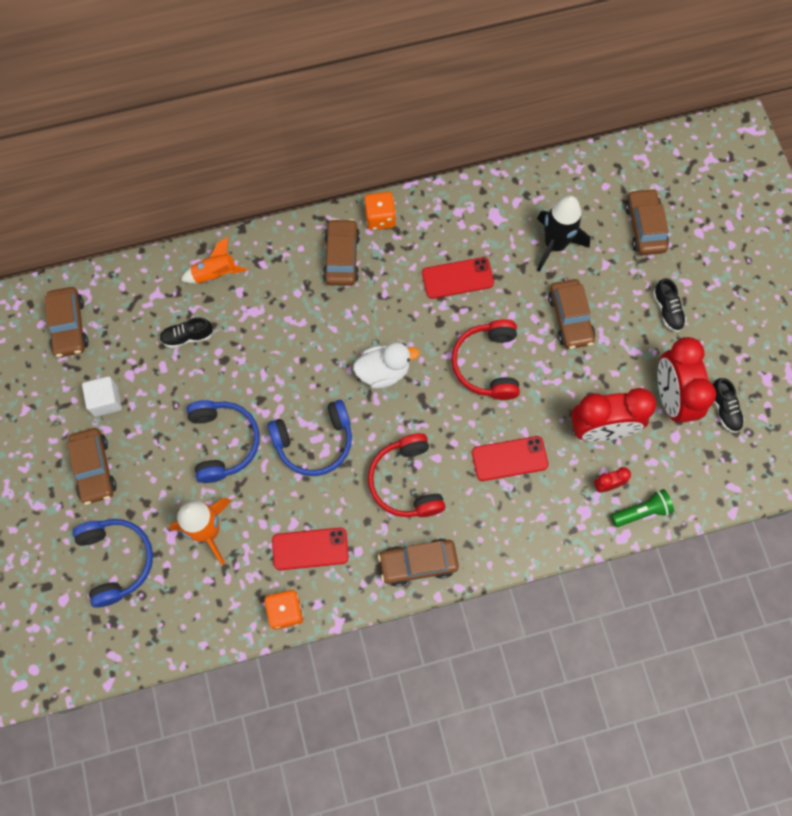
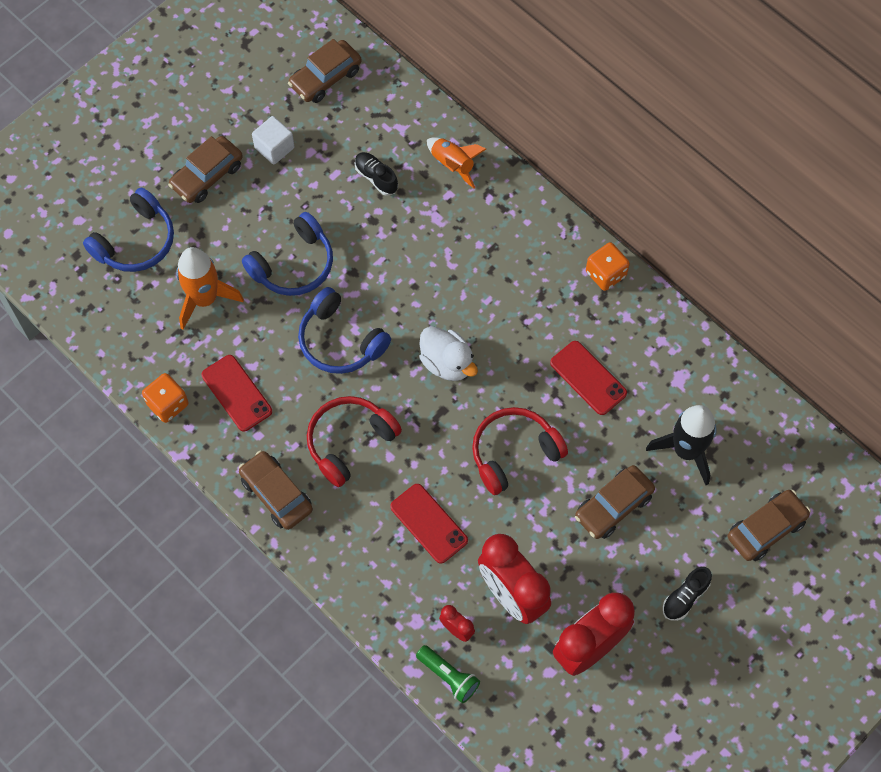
camera: 60 degrees right, 5 degrees down
brown car [323,219,360,286] -> none
black shoe [713,378,745,433] -> none

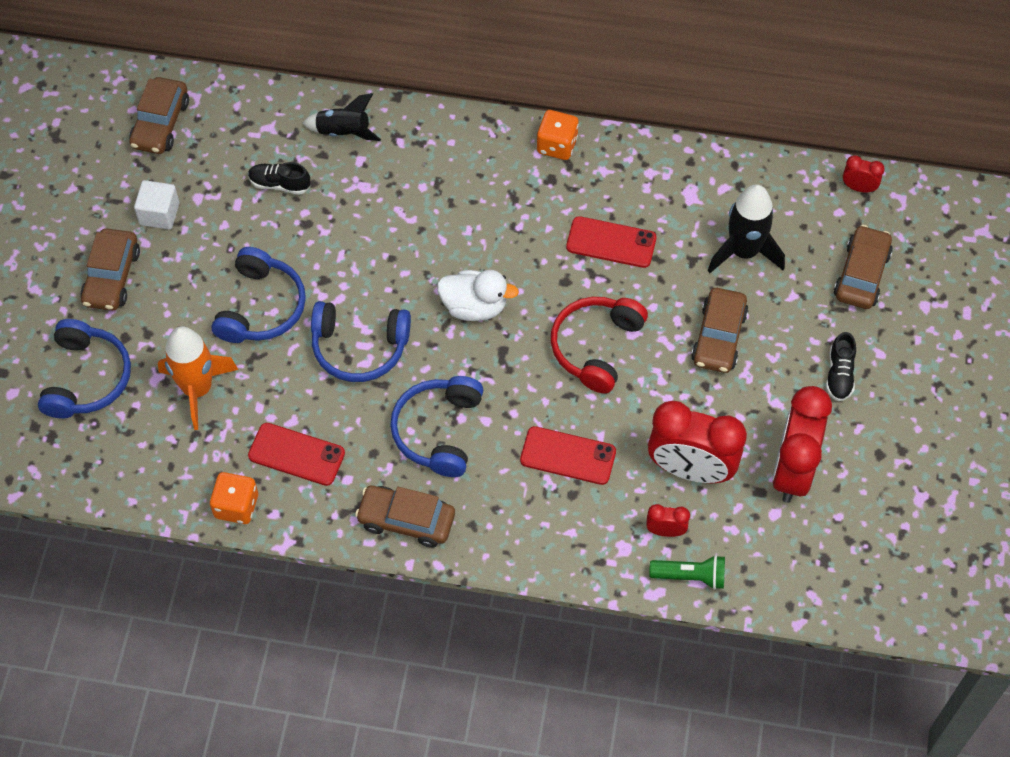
camera: 35 degrees left, 5 degrees down
red headphones [307,396,402,487] -> blue headphones [390,376,483,477]
orange rocket [427,137,486,188] -> black rocket [302,93,381,141]
none -> red clock [843,155,885,193]

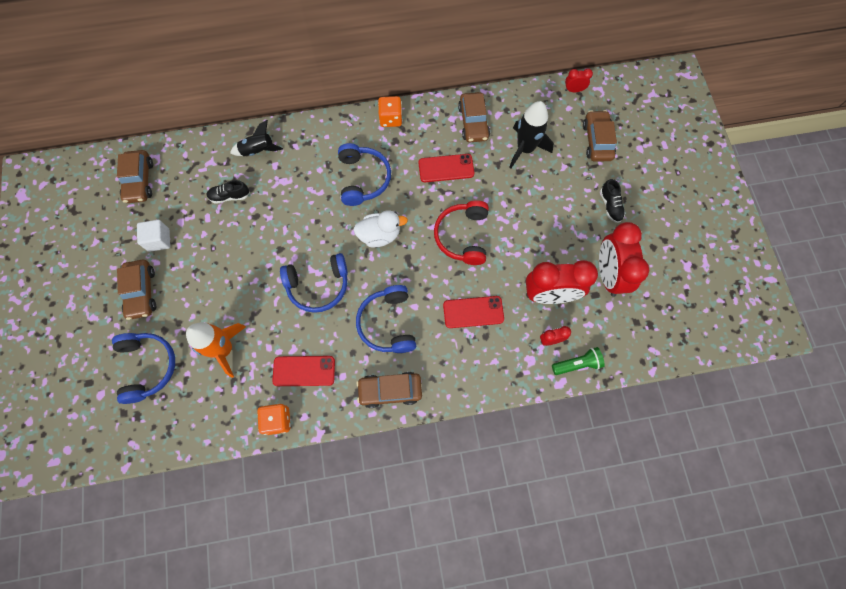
camera: 20 degrees left, 10 degrees up
blue headphones [212,247,306,343] -> blue headphones moved to [338,143,391,206]
brown car [691,288,749,373] -> brown car moved to [458,92,490,142]

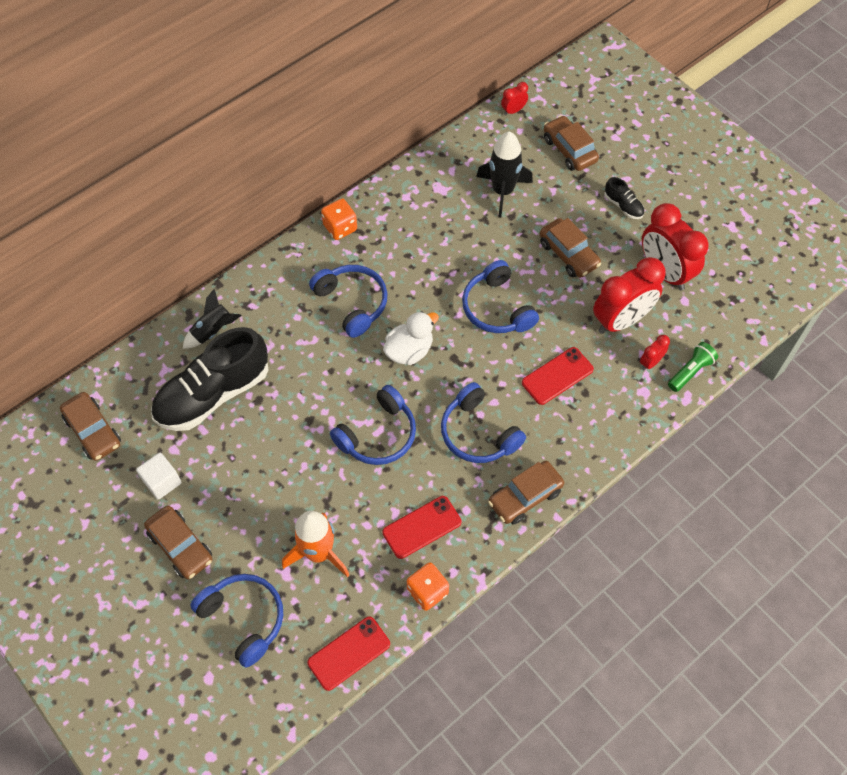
camera: 30 degrees left, 10 degrees down
black shoe [207,180,249,204] -> black shoe [151,327,269,431], size x2.40
red phone [418,154,474,182] -> red phone moved to [308,617,390,691]
red headphones [434,200,489,265] -> blue headphones [462,260,539,333]
brown car [458,92,490,142] -> brown car moved to [540,218,601,278]

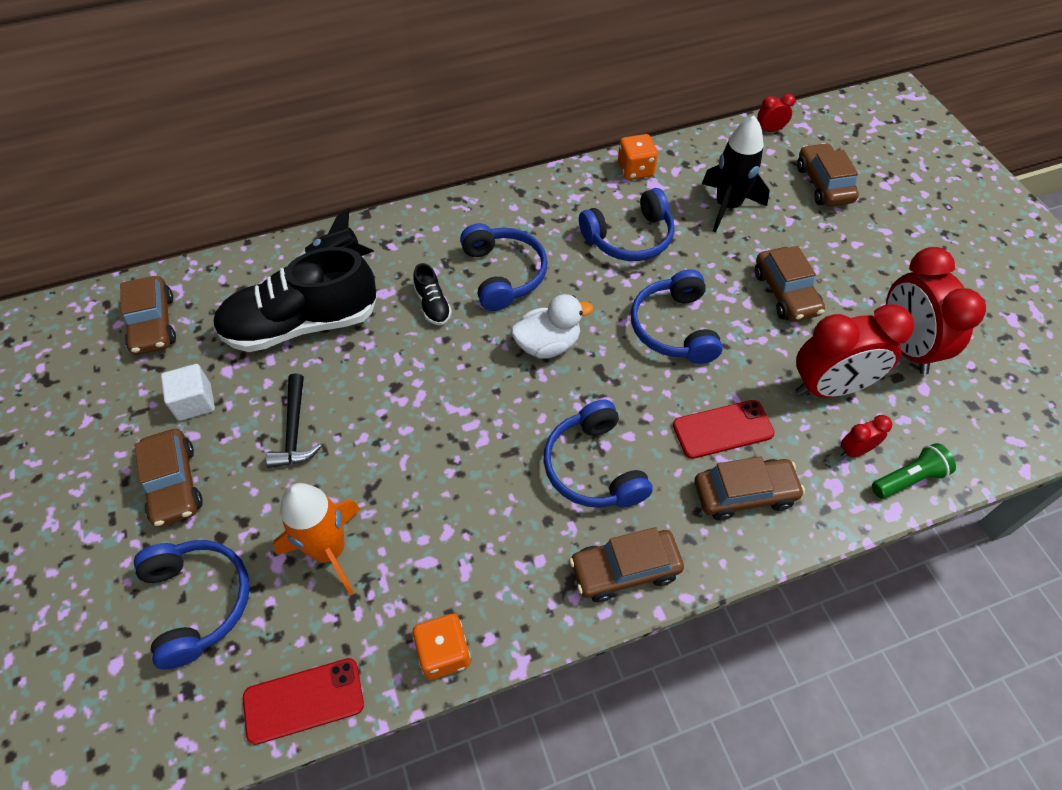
camera: 20 degrees right, 5 degrees down
orange dice [321,198,357,240] -> orange dice moved to [618,134,658,180]
blue headphones [330,385,416,465] -> blue headphones moved to [579,188,675,261]
red phone [382,496,461,559] -> none
black shoe [604,177,644,219] -> black shoe moved to [413,263,452,325]
none -> black hammer [266,373,322,468]
none -> brown car [695,456,805,521]

